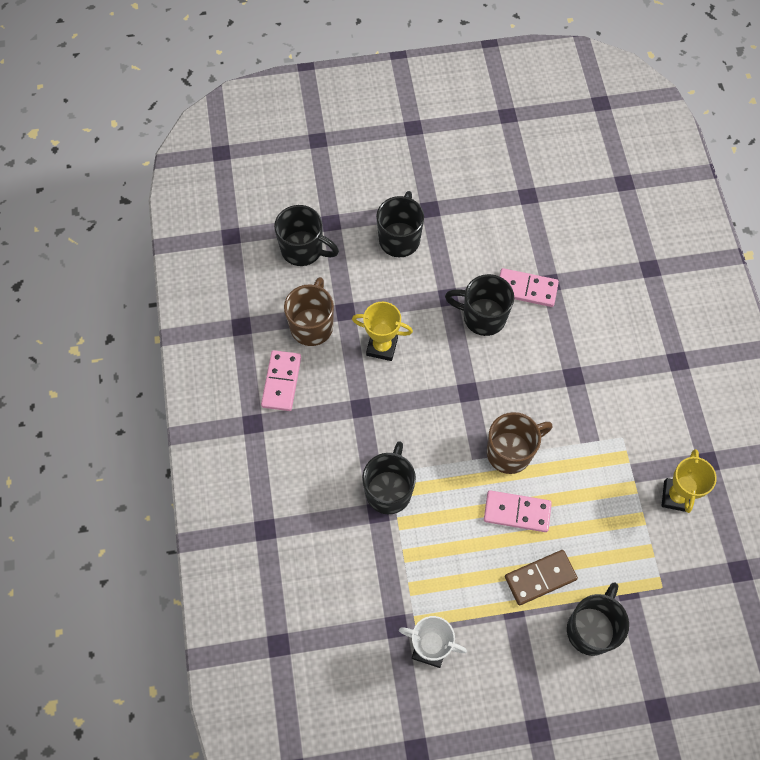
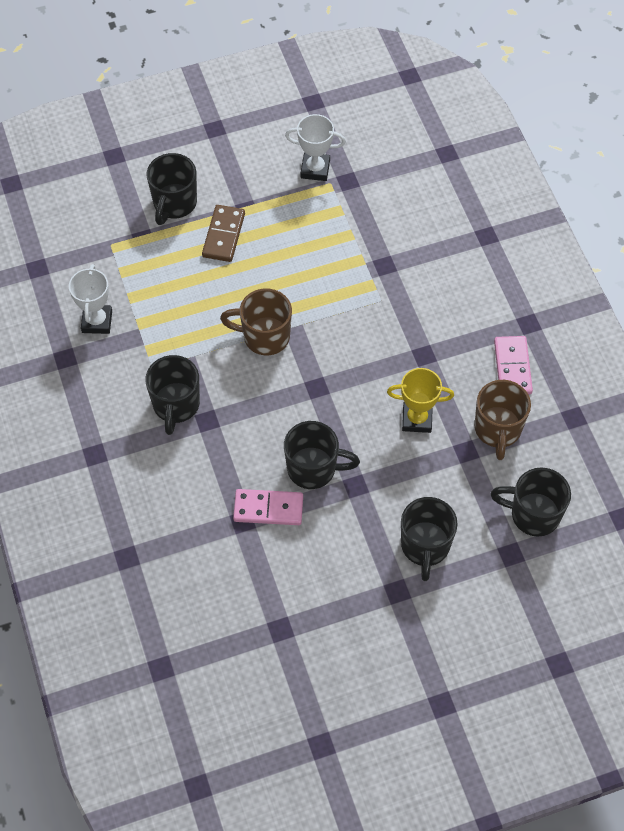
camera: 170 degrees right, 5 degrees down
black mug [362,441,416,514] -> black mug moved to [145,355,200,435]
pink domino [484,490,552,532] -> none
brown mug [487,412,553,474] -> brown mug turned 45 degrees clockwise [220,288,292,355]
brown domino [505,550,578,605] -> brown domino turned 45 degrees counterclockwise [202,205,245,262]
yellow trophy [662,449,717,513] -> white trophy [69,264,112,334]

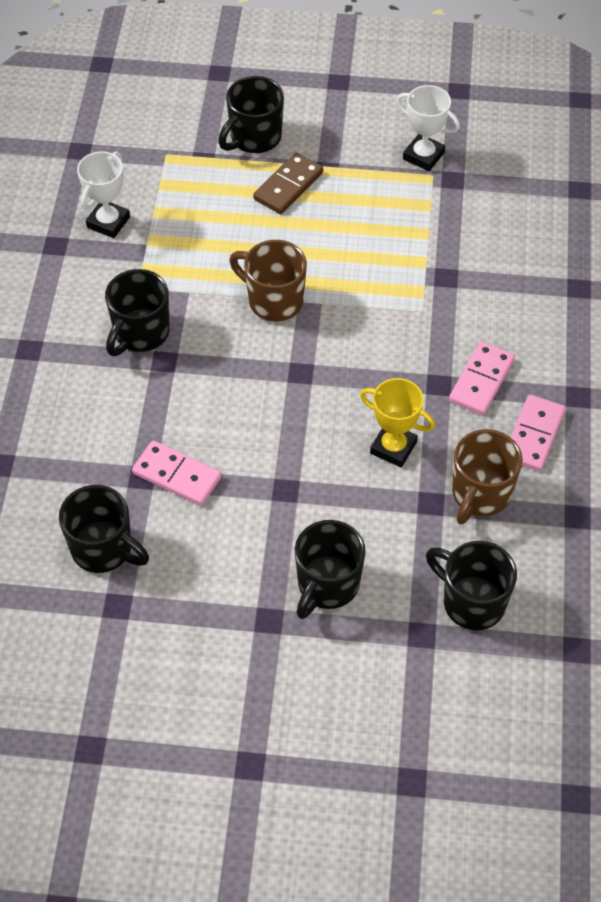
camera: 25 degrees right, 5 degrees down
black mug [284,421,360,489] -> black mug moved to [59,485,149,573]
none -> pink domino [449,341,515,415]

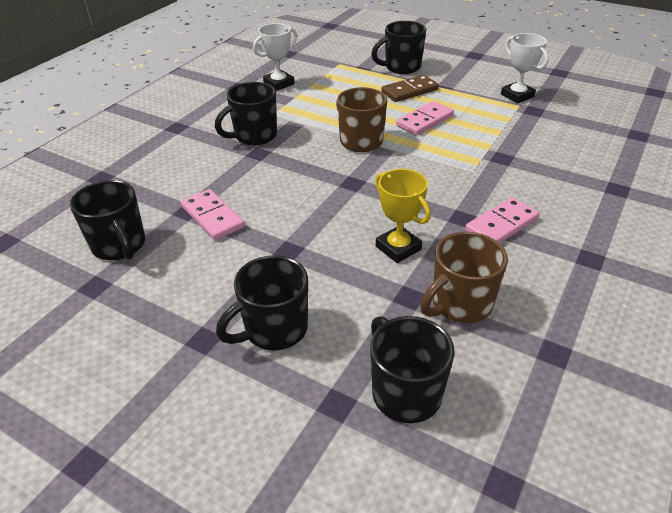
camera: 25 degrees right, 15 degrees down
pink domino [511,394,566,471] -> pink domino moved to [396,101,454,135]

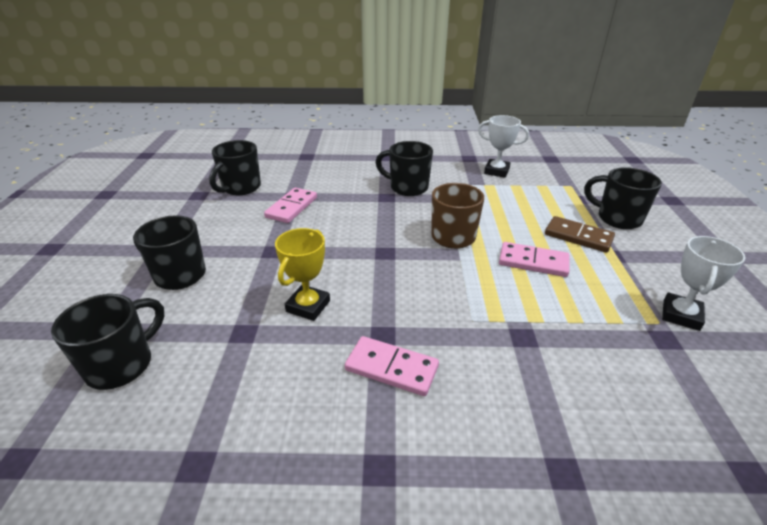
camera: 60 degrees right, 5 degrees down
brown mug [420,232,508,323] -> none

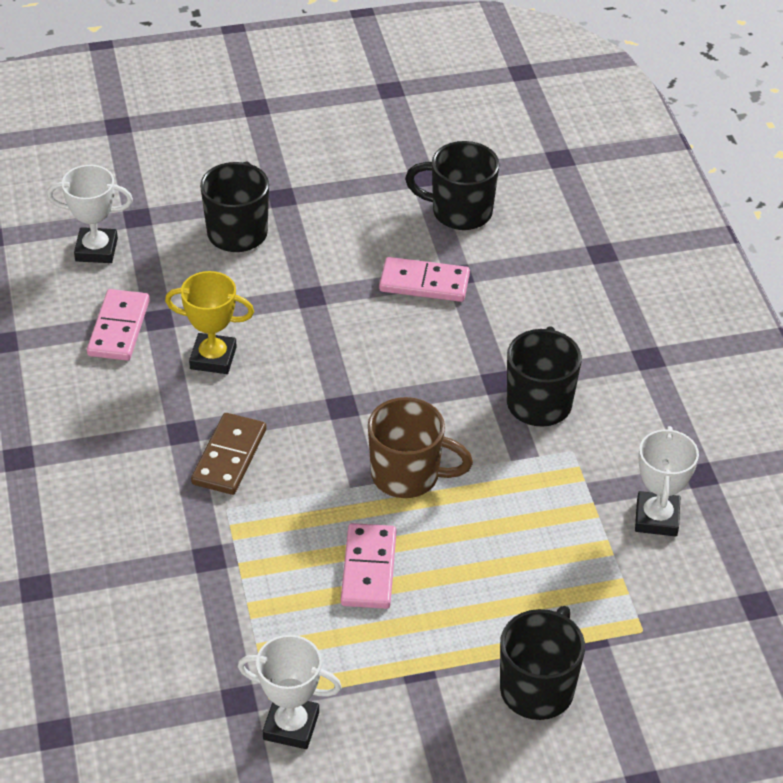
camera: 75 degrees right, 10 degrees up
black mug [51,294,164,390] -> white trophy [47,165,133,263]
pink domino [345,336,439,396] -> pink domino moved to [87,289,150,361]
brown domino [545,216,615,252] -> brown domino moved to [191,413,266,495]

